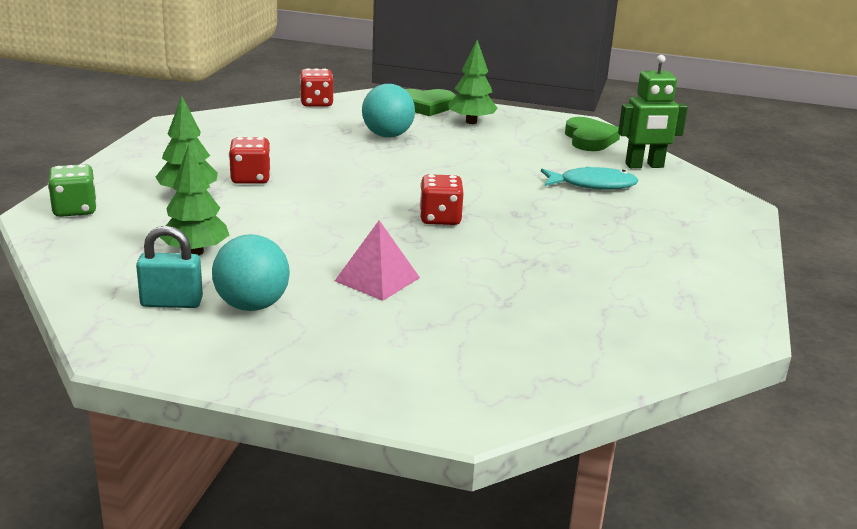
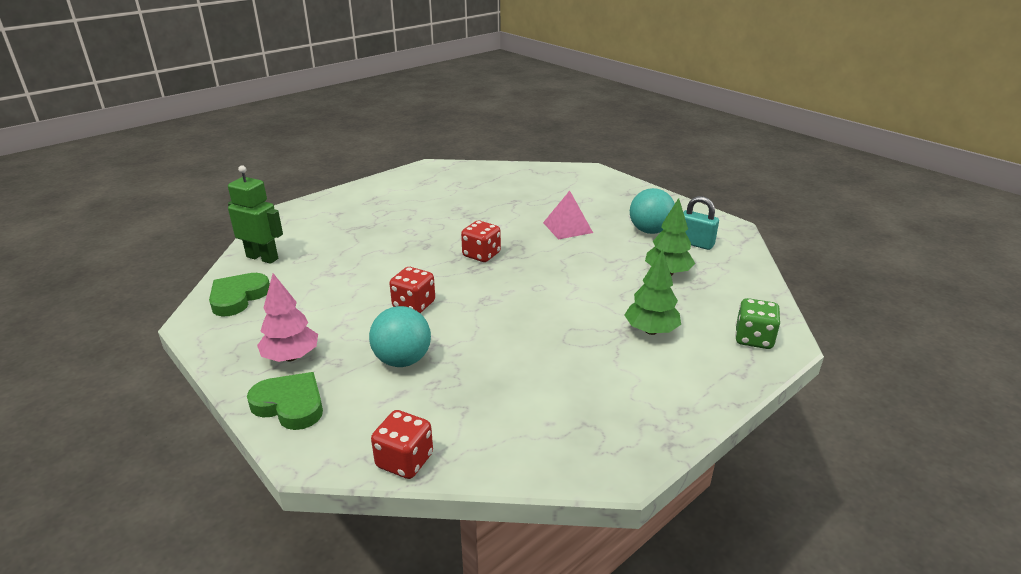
camera: 145 degrees left, 5 degrees up
red dice [229,137,271,184] -> red dice moved to [389,267,435,313]
green tree [448,40,498,124] -> pink tree [257,273,318,362]
turquoise fish [541,166,638,190] -> none

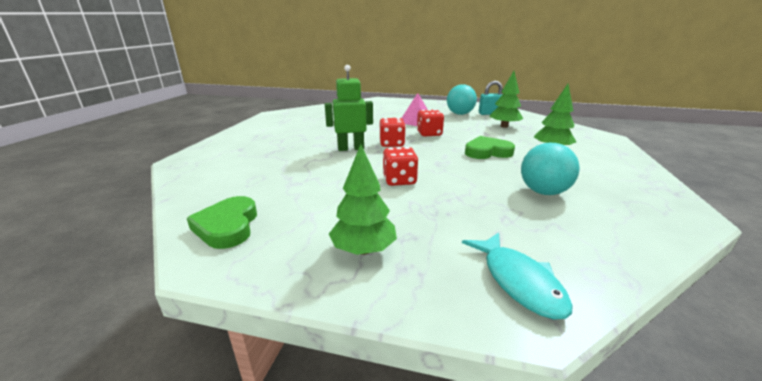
camera: 35 degrees left, 5 degrees down
green robot [228,166,283,264] -> green robot moved to [325,65,373,151]
green heart [247,372,323,430] -> green heart moved to [465,136,515,159]
pink tree [257,273,318,362] -> green tree [329,144,397,255]
turquoise ball [369,306,431,367] -> turquoise ball moved to [521,143,580,195]
red dice [371,410,433,479] -> red dice moved to [417,109,444,136]
green dice [735,298,780,349] -> none
none -> turquoise fish [462,232,573,320]

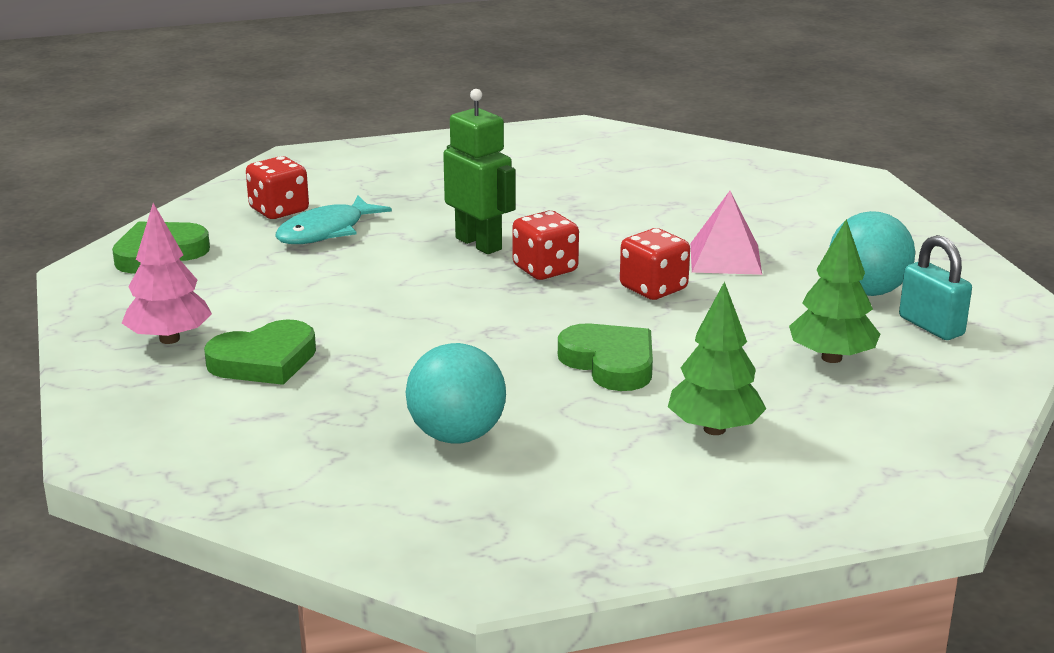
camera: 60 degrees right, 0 degrees up
green tree [329,144,397,255] -> pink tree [122,203,212,344]
red dice [383,147,418,186] -> red dice moved to [246,156,309,219]
turquoise fish [462,232,573,320] -> turquoise fish moved to [275,196,392,244]
none -> green heart [204,319,316,385]

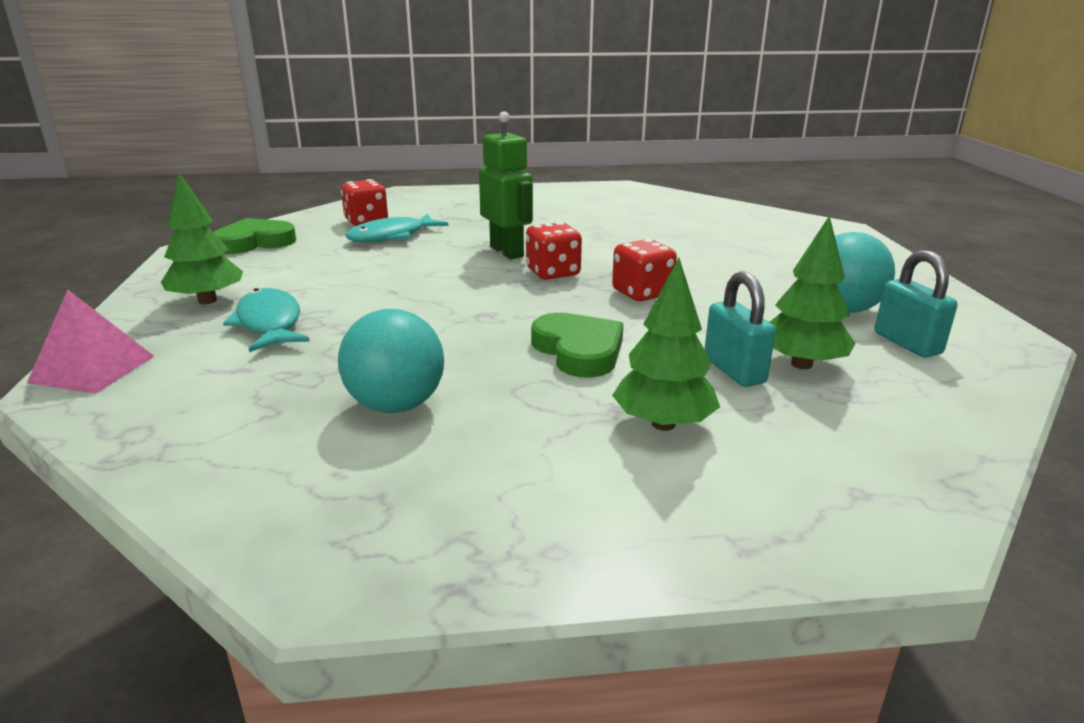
camera: 10 degrees right, 0 degrees up
pink tree [122,203,212,344] -> green tree [161,173,243,304]
green heart [204,319,316,385] -> turquoise fish [223,288,310,352]
pink pyramid [690,191,762,275] -> pink pyramid moved to [27,290,154,394]
none -> turquoise padlock [704,271,776,387]

